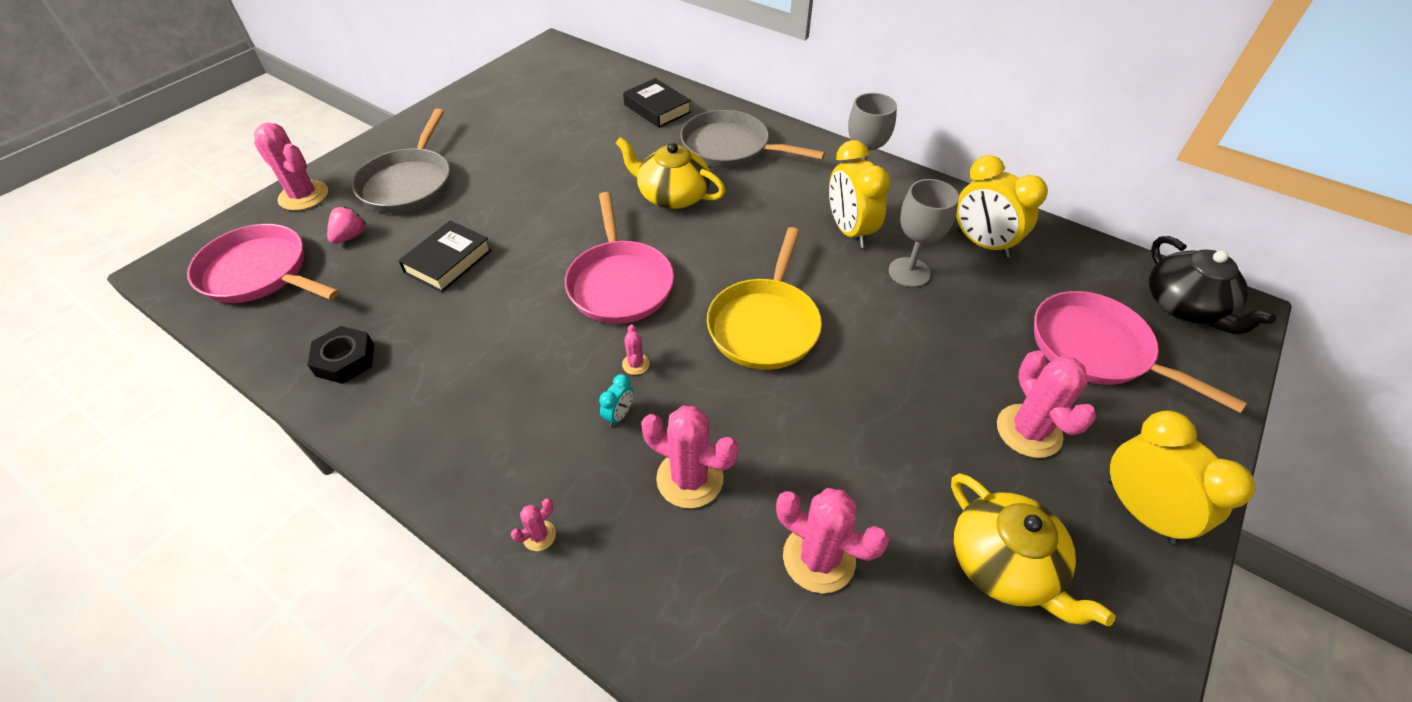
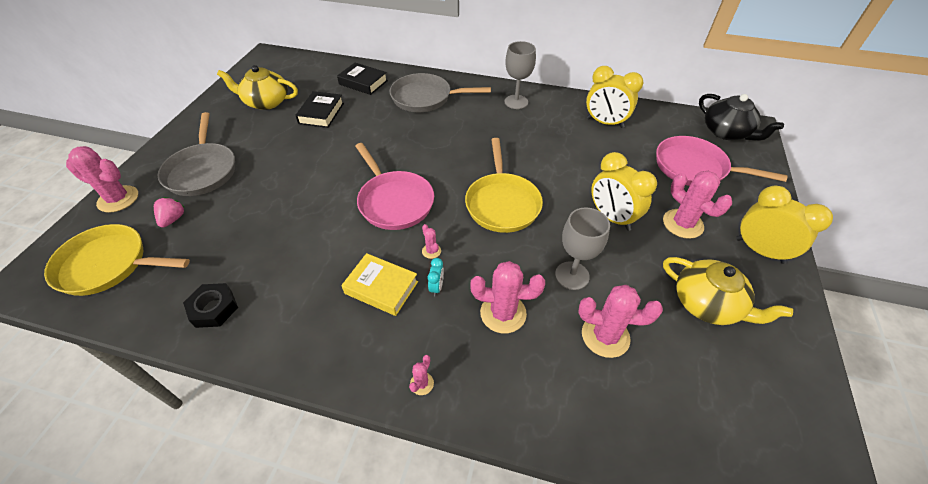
camera: 20 degrees left, 0 degrees up
pink pan [187,224,339,303] -> yellow pan [44,224,190,296]
black book [398,221,492,292] -> black book moved to [295,91,344,128]
yellow teapot [616,137,726,209] -> yellow teapot moved to [217,65,298,110]
yellow clock [829,140,890,248] -> yellow clock moved to [591,152,657,231]
grey goblet [888,179,959,287] -> grey goblet moved to [555,208,610,290]
none -> yellow book [341,253,418,316]

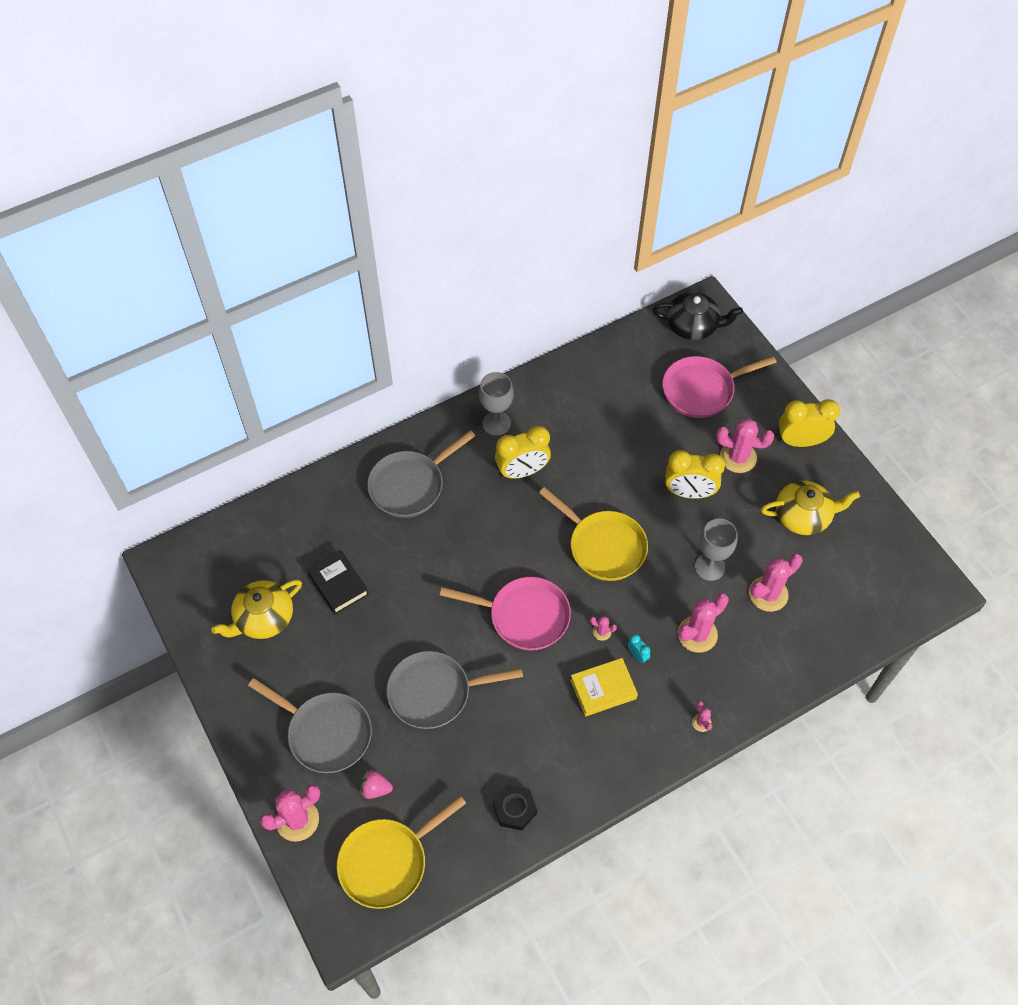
camera: 45 degrees left, 10 degrees up
pink strawberry [154,197,184,228] -> pink strawberry turned 45 degrees counterclockwise [360,770,393,799]
black book [337,63,388,95] -> none
yellow clock [586,66,643,128] -> yellow clock moved to [495,426,551,479]
none -> grey pan [386,651,523,729]

